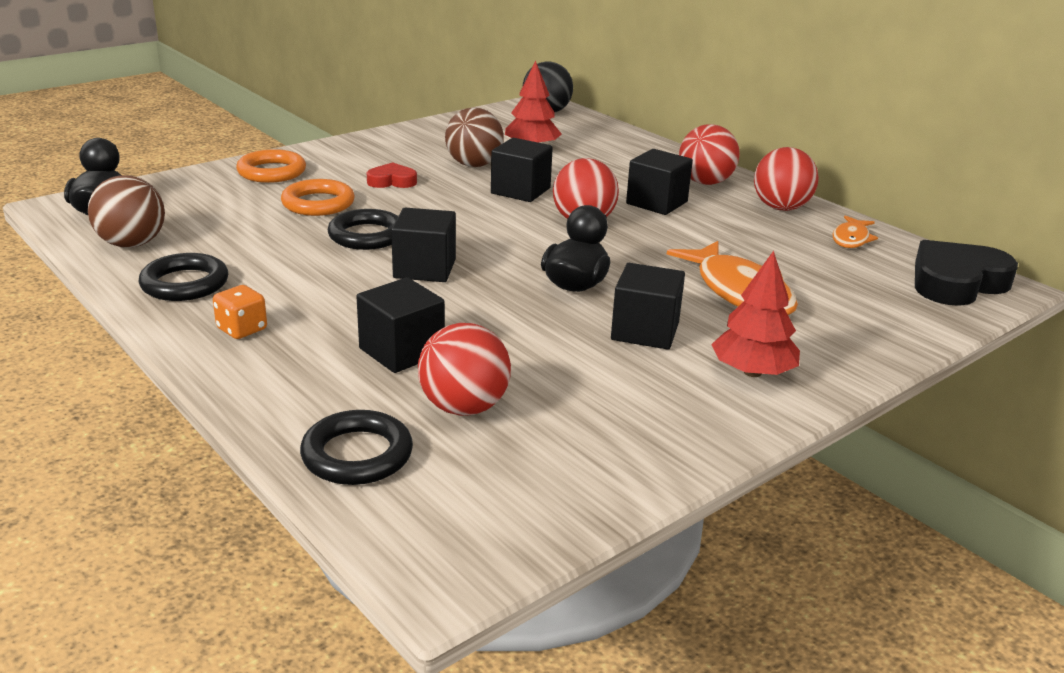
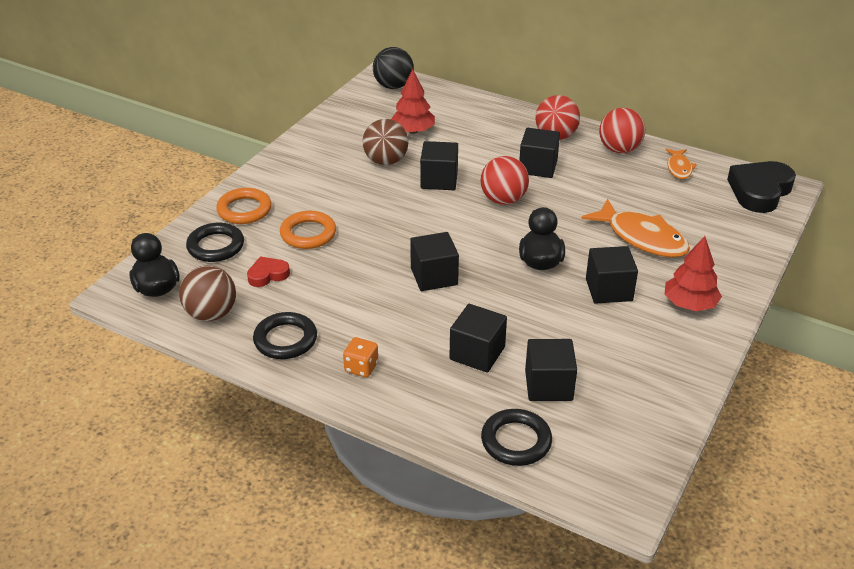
camera: 20 degrees left, 10 degrees up
black ring [328,209,398,250] -> black ring moved to [186,223,244,262]
red heart [367,162,417,188] -> red heart moved to [247,256,290,287]
red ball [418,323,511,416] -> black cube [525,339,577,401]

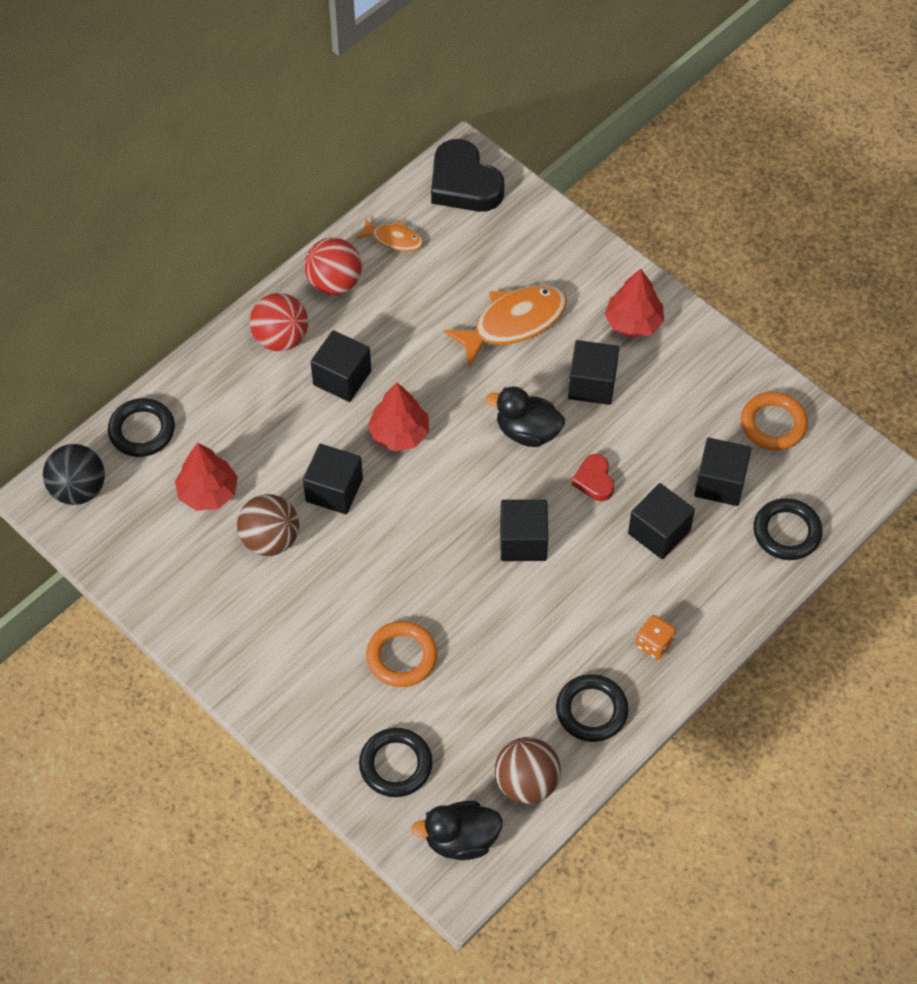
camera: 75 degrees left, 20 degrees up
orange ring [216,188,272,224] -> orange ring moved to [741,392,808,451]
red heart [247,256,290,287] -> red heart moved to [572,454,614,501]
red ball [481,156,529,205] -> red tree [368,383,429,451]
none -> black ring [108,398,175,457]

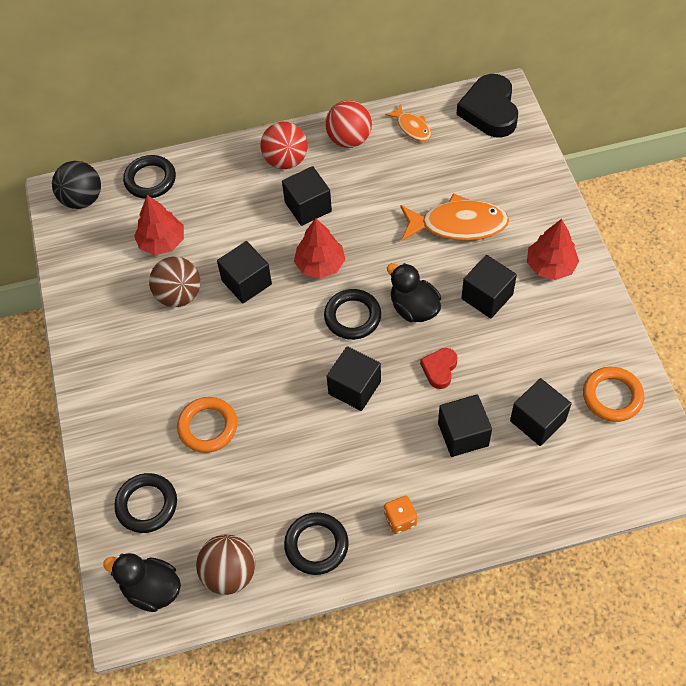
camera: 35 degrees right, 0 degrees up
black ring [753,498,823,560] -> black ring moved to [324,289,381,340]

